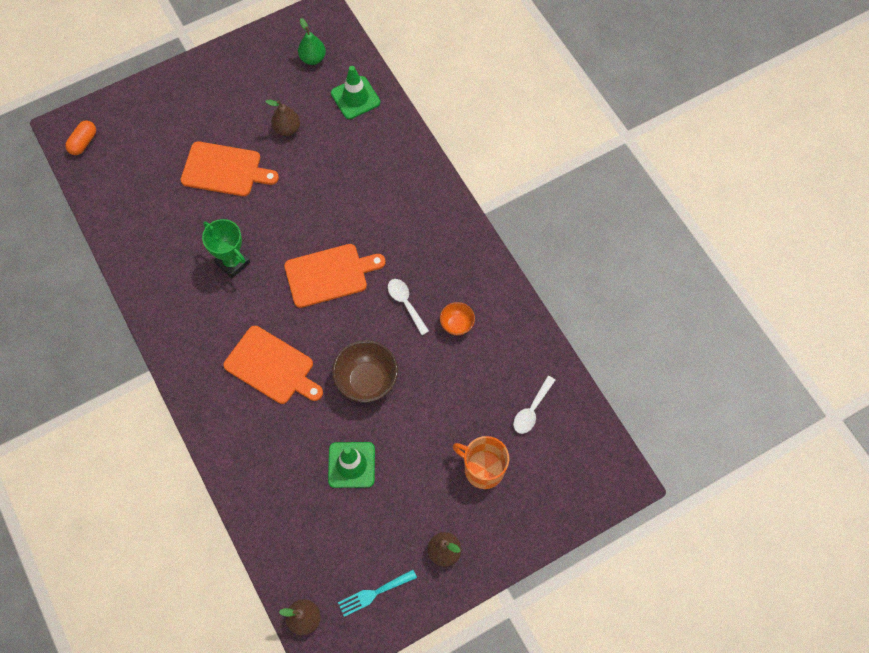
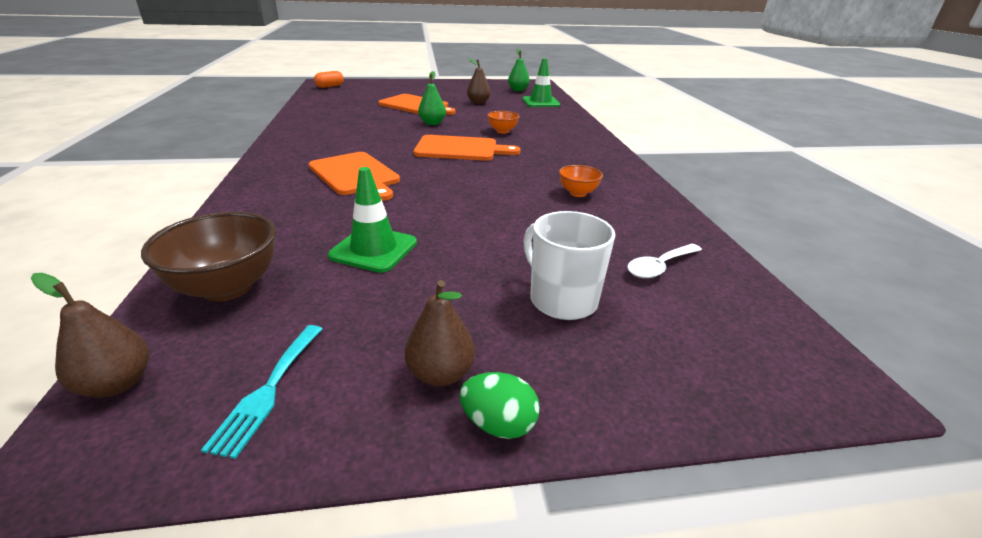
camera: 20 degrees right, 35 degrees down
green trophy [202,219,250,279] -> none
brown bowl [332,340,398,403] -> brown bowl moved to [141,212,276,302]
turquoise fork [338,570,417,617] -> turquoise fork turned 75 degrees counterclockwise [201,325,322,459]
white spoon [388,279,429,335] -> none
orange mug [453,436,509,489] -> white mug [523,211,615,320]
none -> green pear [418,71,446,125]
none -> green egg [459,372,540,439]
none -> orange bowl [487,111,520,134]

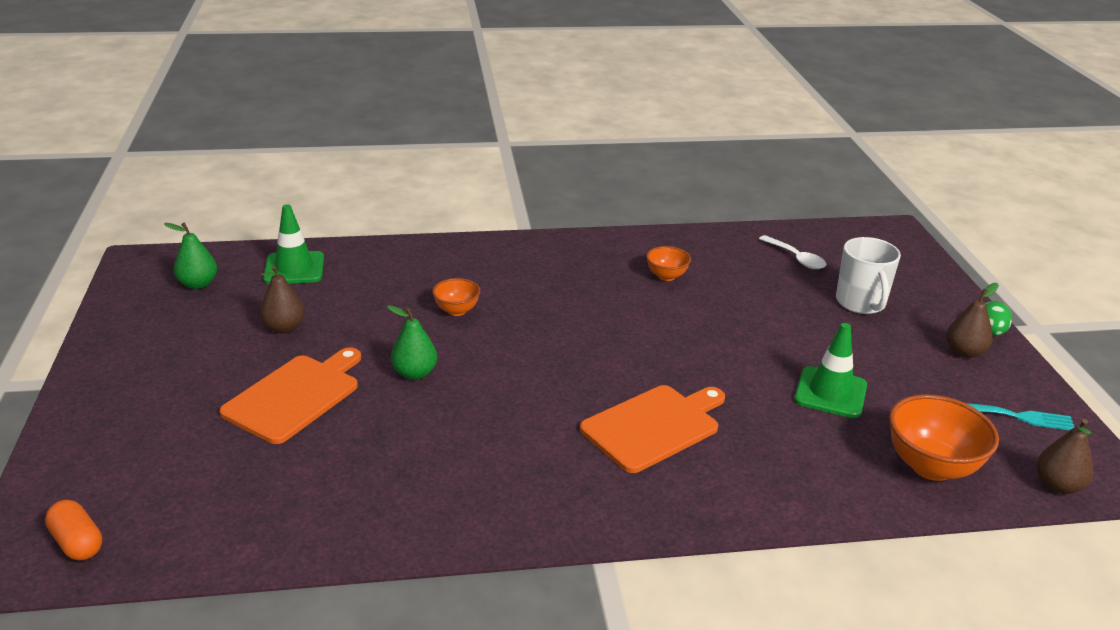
camera: 90 degrees left, 0 degrees up
brown bowl [141,212,276,302] -> orange bowl [889,394,999,481]
orange cutting board [414,135,521,161] -> none
white mug [523,211,615,320] -> white mug turned 60 degrees counterclockwise [836,237,901,314]

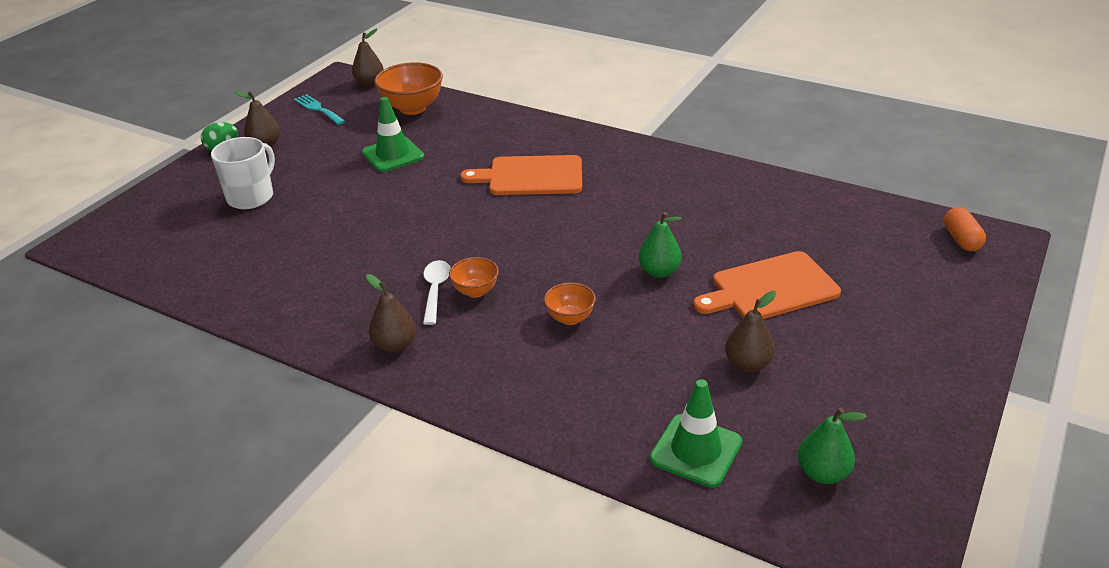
camera: 140 degrees left, 5 degrees up
orange bowl [646,246,691,281] -> orange bowl moved to [449,257,499,298]
white spoon [759,235,826,269] -> white spoon moved to [423,260,451,325]
none -> brown pear [366,274,416,353]

